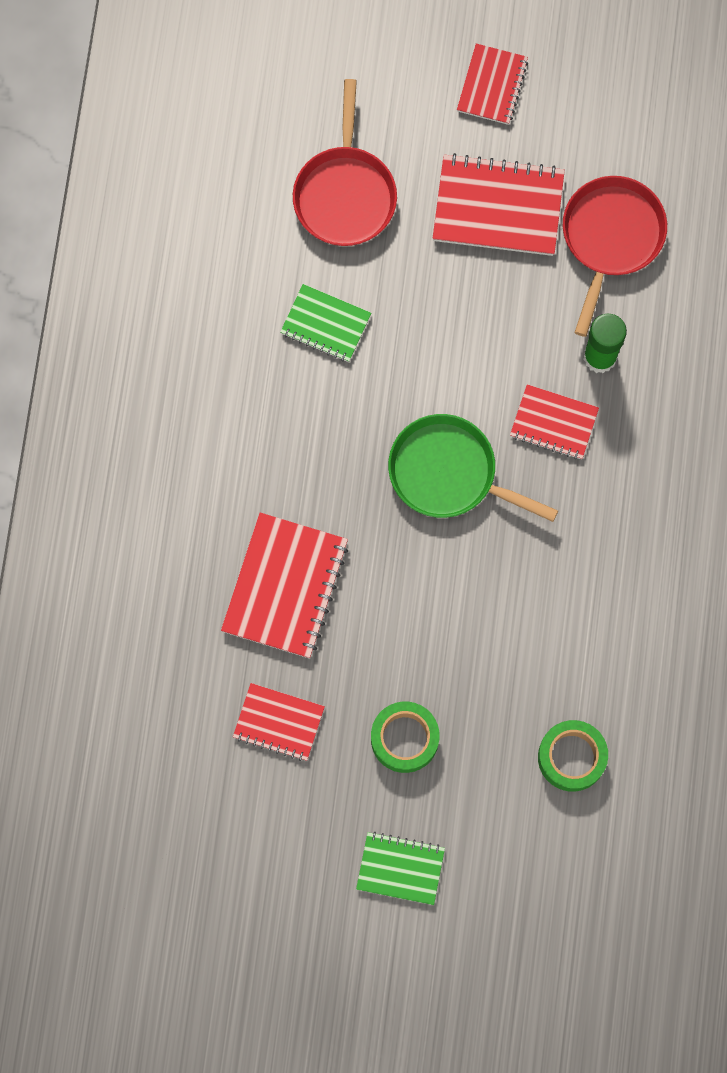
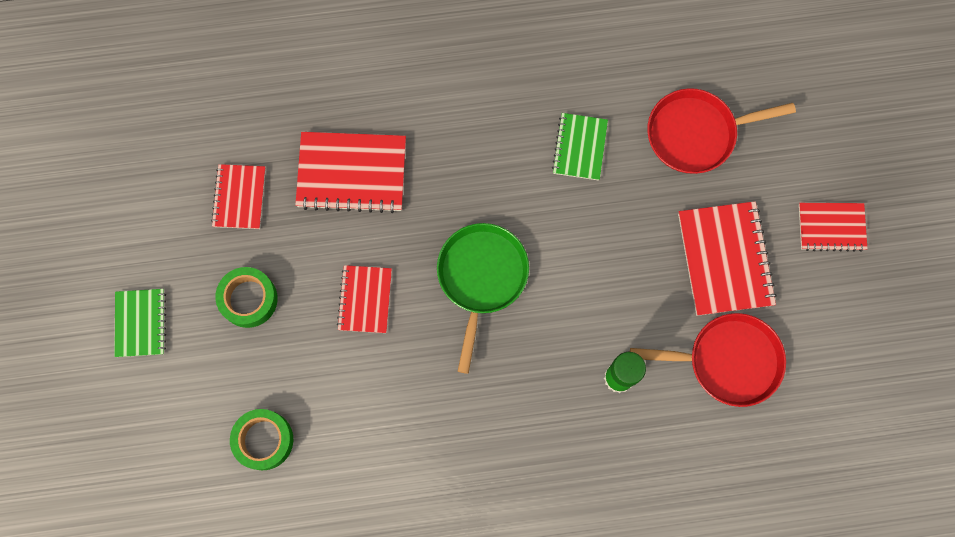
camera: 75 degrees right, 0 degrees up
red notebook [510,384,599,459] -> red notebook moved to [337,265,392,333]

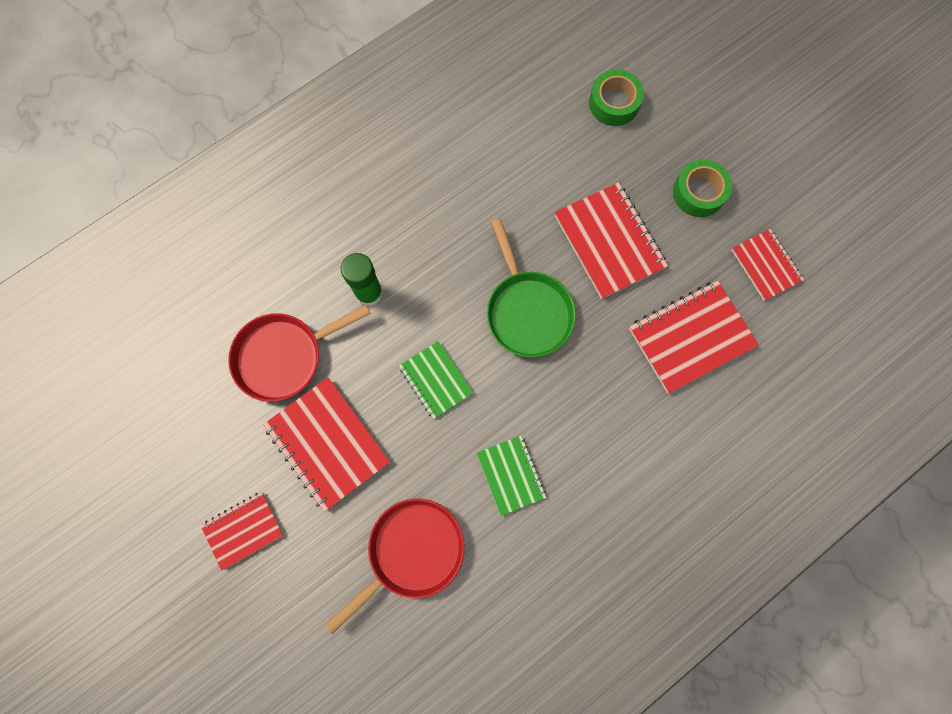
camera: 150 degrees right, 0 degrees up
green notebook [114,289,166,357] -> green notebook moved to [399,341,473,419]
red notebook [337,265,392,333] -> red notebook [554,182,668,299], size x1.64

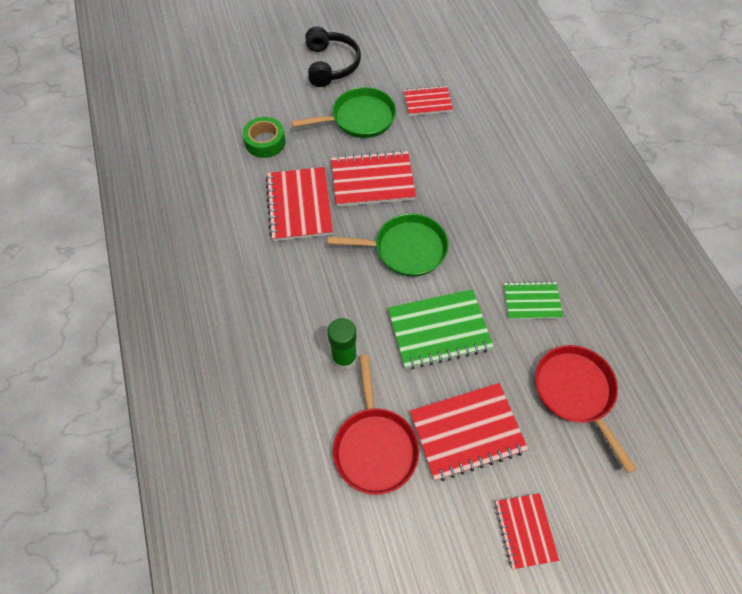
camera: 70 degrees left, 15 degrees down
green notebook [399,341,473,419] -> green notebook [388,289,494,369], size x1.64
red notebook [629,281,759,393] -> red notebook moved to [265,167,333,241]
green tape [673,160,732,217] -> green pan [291,87,396,138]
none -> black headphones [305,26,361,87]

